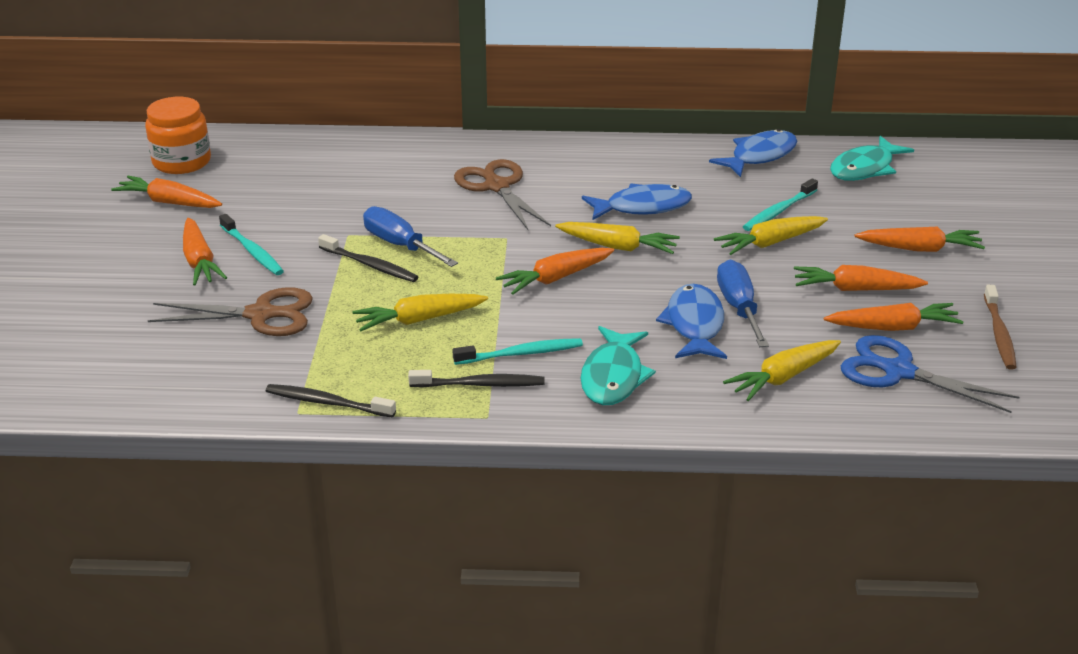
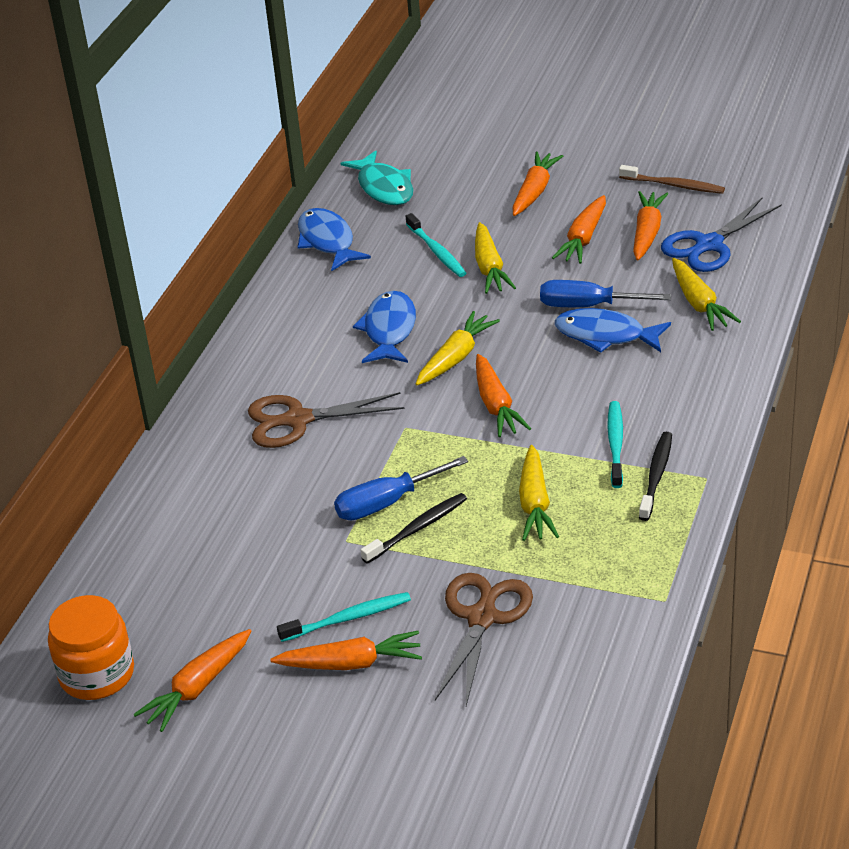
camera: 70 degrees left, 5 degrees up
black toothbrush [266,384,396,418] -> none
turquoise fish [580,326,656,405] -> none

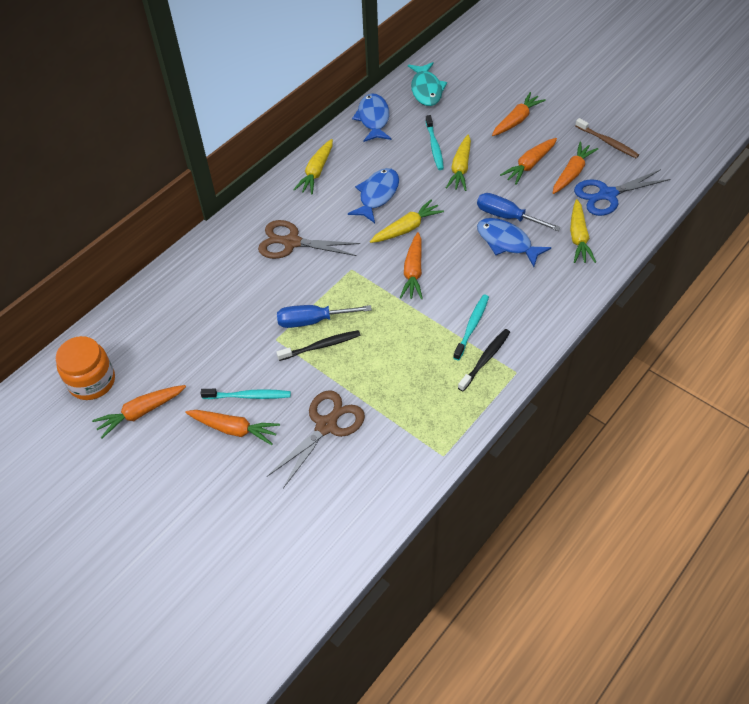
camera: 20 degrees right, 15 degrees up
yellow carrot [519,445,559,541] -> yellow carrot moved to [293,139,333,195]

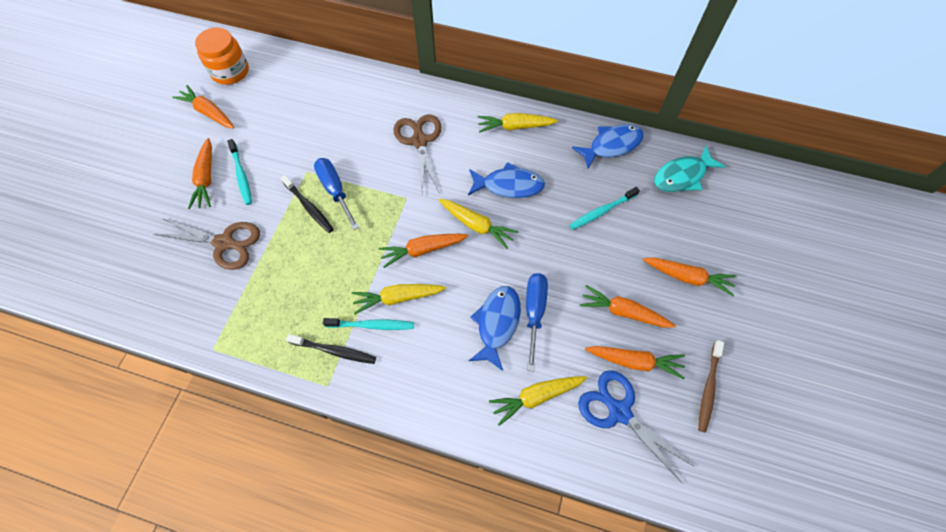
camera: 65 degrees right, 10 degrees up
yellow carrot [446,135,471,191] -> yellow carrot moved to [352,284,446,314]

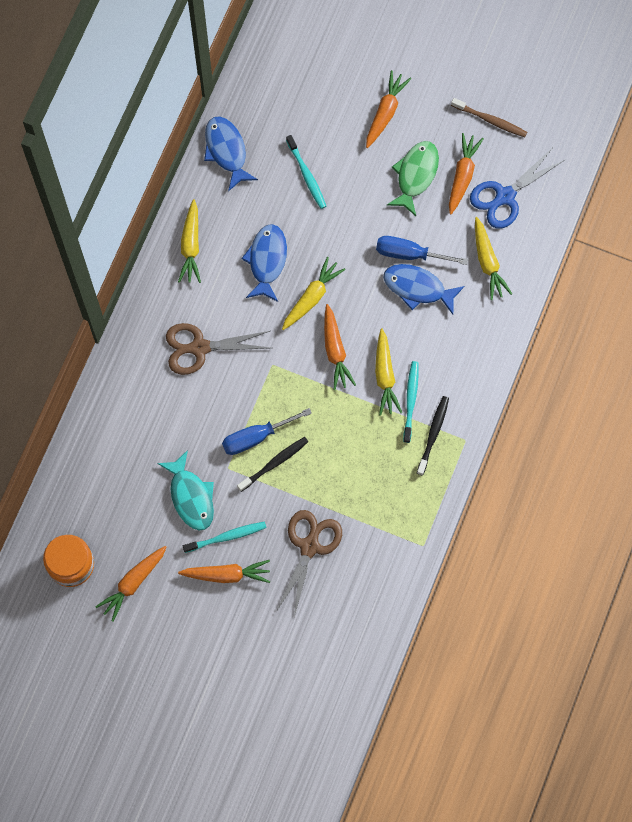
camera: 85 degrees left, 10 degrees up
orange carrot [580,285,676,328] -> green fish [386,141,439,216]
turquoise fish [654,146,726,192] -> turquoise fish moved to [157,450,214,530]

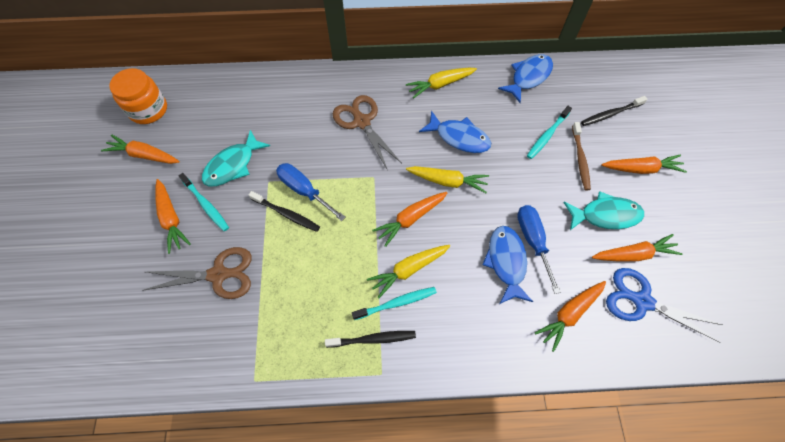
camera: 65 degrees right, 10 degrees down
blue fish [241,224,287,302] -> blue fish turned 45 degrees clockwise [419,111,491,153]
green fish [386,141,439,216] -> turquoise fish [563,191,644,230]
brown toothbrush [451,98,527,137] -> brown toothbrush moved to [572,122,591,190]
yellow carrot [475,217,512,300] -> orange carrot [535,281,606,352]
none -> black toothbrush [581,96,647,126]

